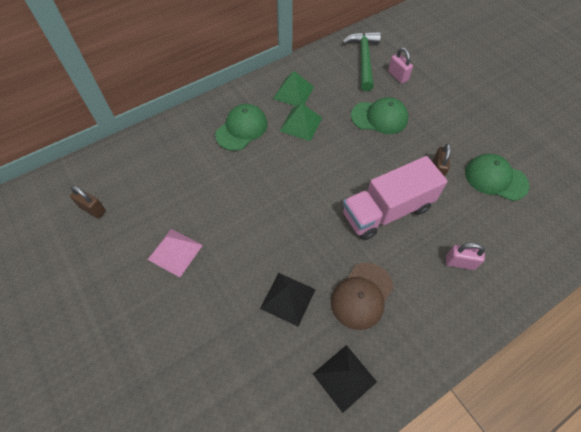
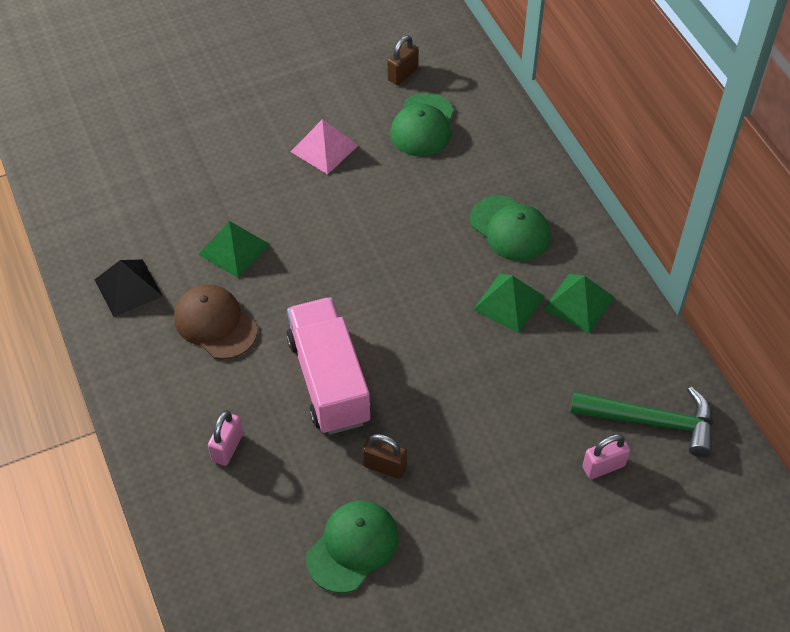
camera: 100 degrees right, 5 degrees down
black pyramid [260,273,316,326] -> green pyramid [198,221,270,278]
green cap [351,97,408,134] -> green cap moved to [390,93,454,156]

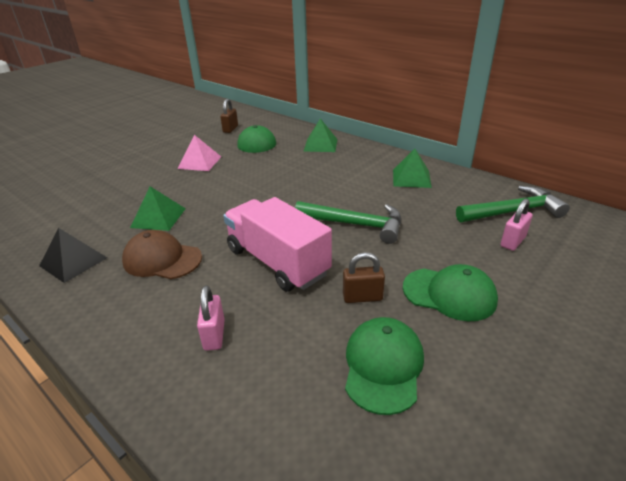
camera: 25 degrees left, 20 degrees down
green cap [470,195,551,261] -> green cap moved to [403,264,498,321]
green pyramid [473,274,545,333] -> green pyramid moved to [304,118,338,152]
none -> green hammer [295,201,401,244]

